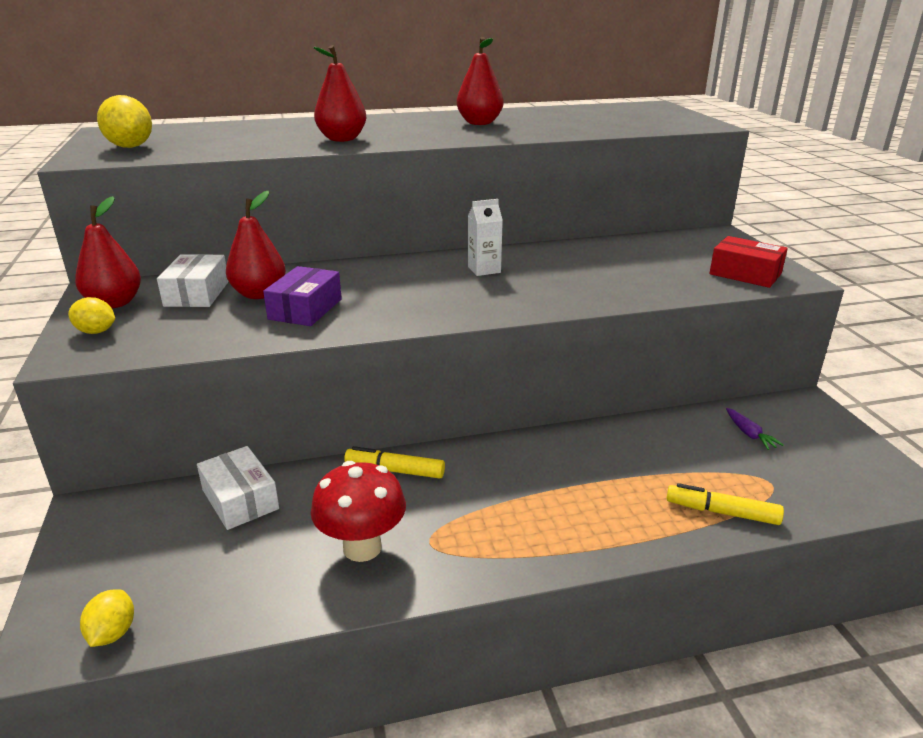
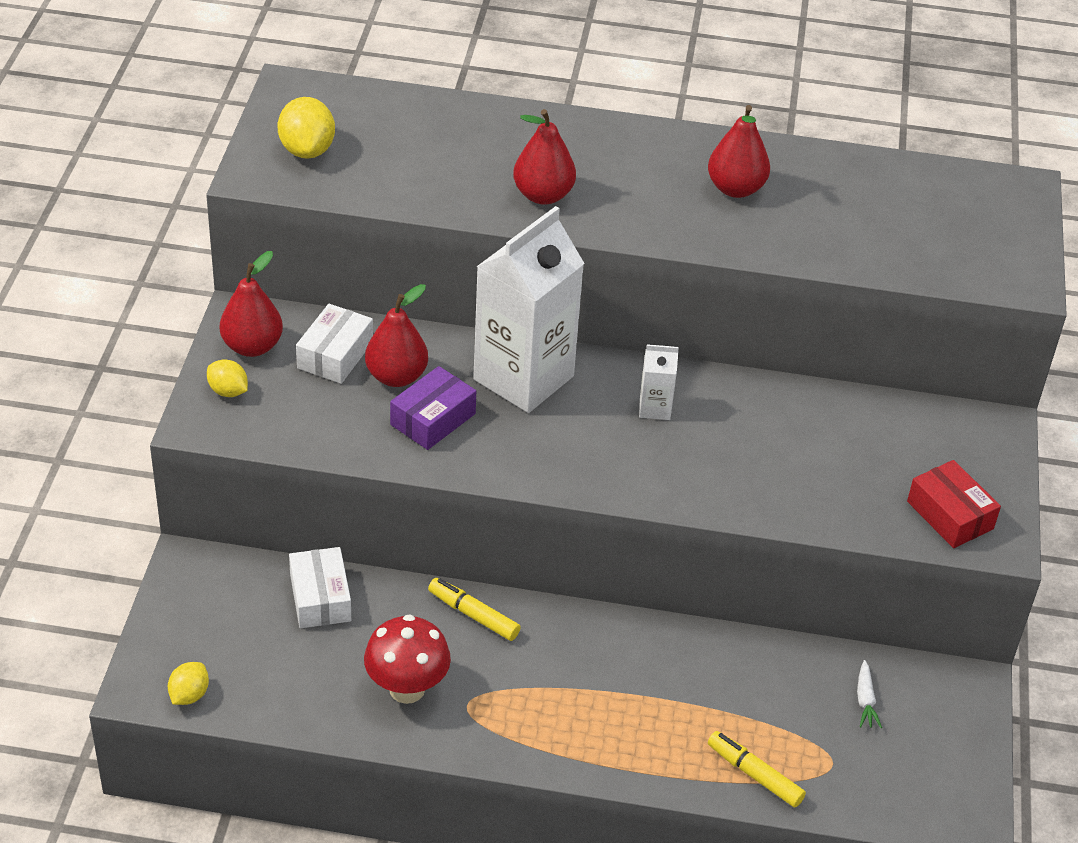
camera: 20 degrees right, 15 degrees up
purple carrot [726,408,784,450] -> white carrot [857,660,882,728]
none -> white carton [473,206,585,413]

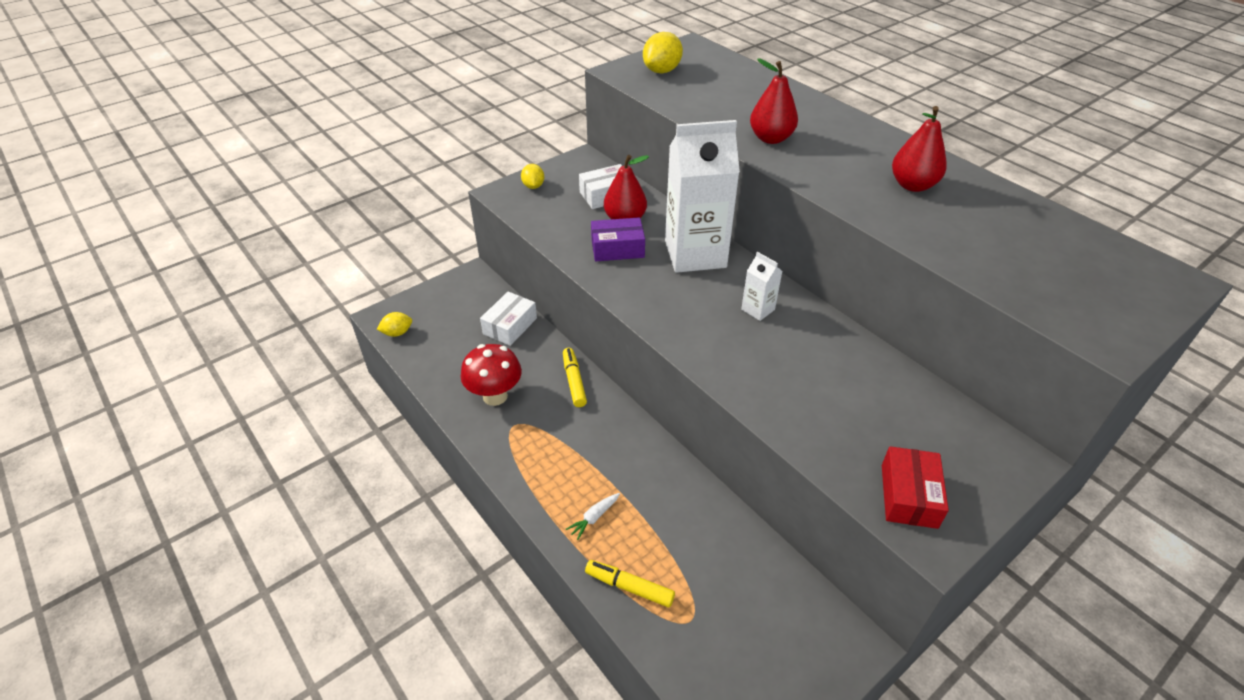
camera: 45 degrees right, 0 degrees up
red pear [220,251,283,357] -> none
yellow marker [708,731,806,807] -> yellow marker turned 60 degrees counterclockwise [585,560,675,608]
white carrot [857,660,882,728] -> white carrot moved to [566,493,620,540]

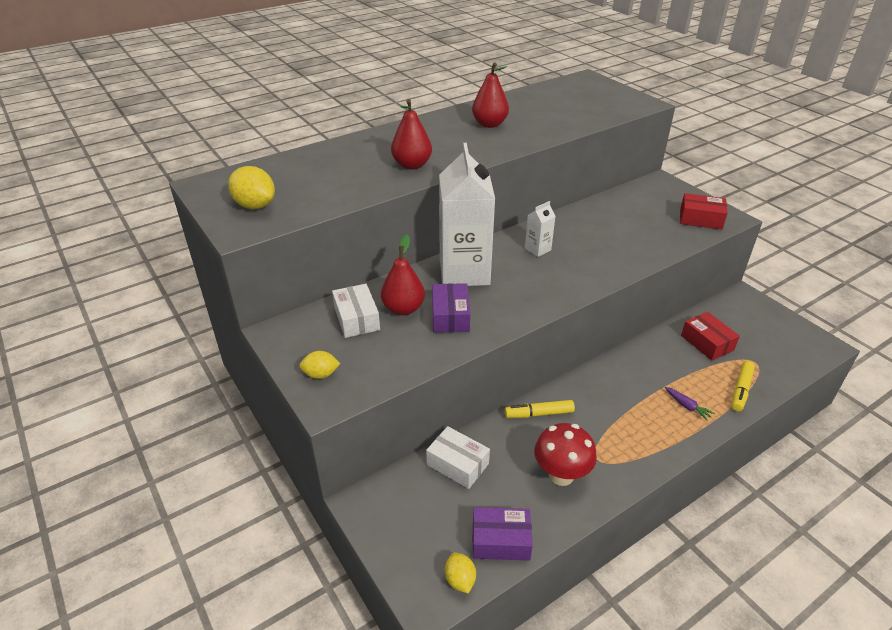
camera: 85 degrees left, 5 degrees down
white carrot [566,493,620,540] -> purple carrot [665,387,715,421]
none -> purple box [473,507,533,561]
none -> red box [681,312,740,361]

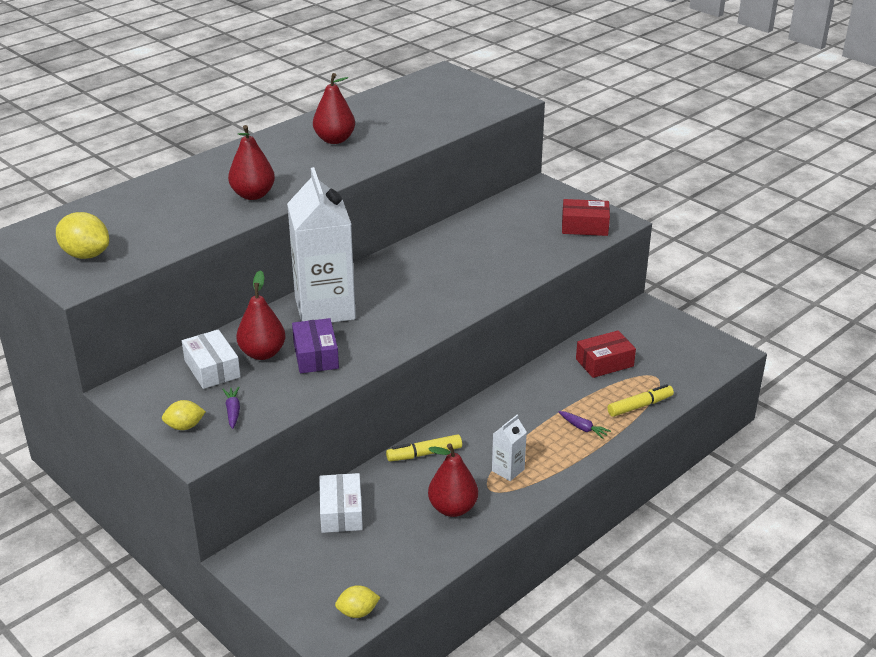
camera: 10 degrees left, 5 degrees down
white box [426,426,490,489] -> white box turned 60 degrees clockwise [319,473,363,533]
yellow lemon [445,552,476,594] -> yellow lemon turned 75 degrees counterclockwise [335,585,381,618]
purple box [473,507,533,561] -> none
white carton [525,201,556,257] -> white carton moved to [492,414,527,481]
red mushroom [534,423,597,486] -> red pear [428,443,478,517]
red box [681,312,740,361] -> red box turned 75 degrees counterclockwise [576,331,636,378]
yellow marker [732,361,755,411] -> yellow marker turned 135 degrees counterclockwise [607,384,674,417]
none -> purple carrot [223,387,240,429]

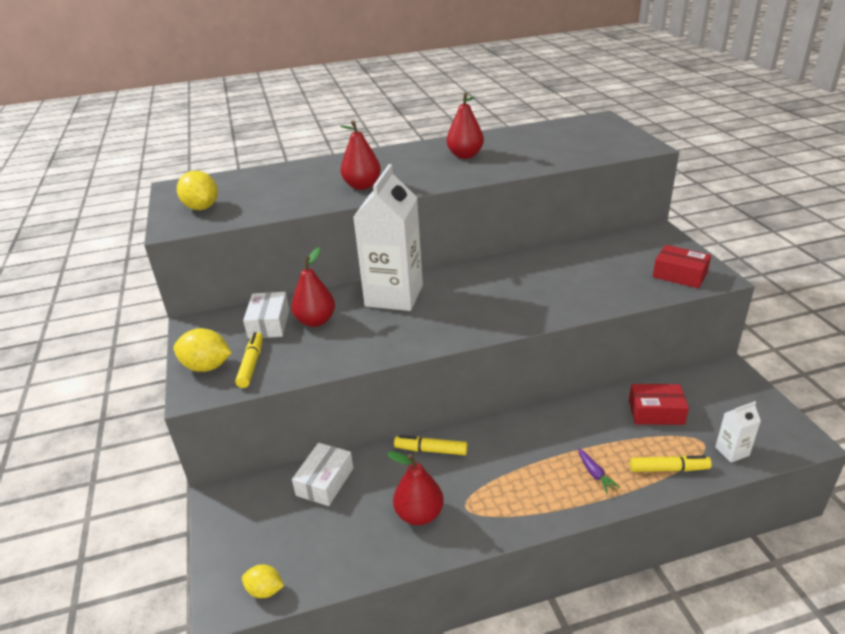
camera: 30 degrees right, 0 degrees up
yellow lemon [162,400,206,430] -> yellow lemon [173,328,232,372], size x1.62
purple carrot [223,387,240,429] -> yellow marker [235,332,263,388]
purple box [292,318,339,373] -> none
white carton [492,414,527,481] -> white carton moved to [715,401,761,463]

